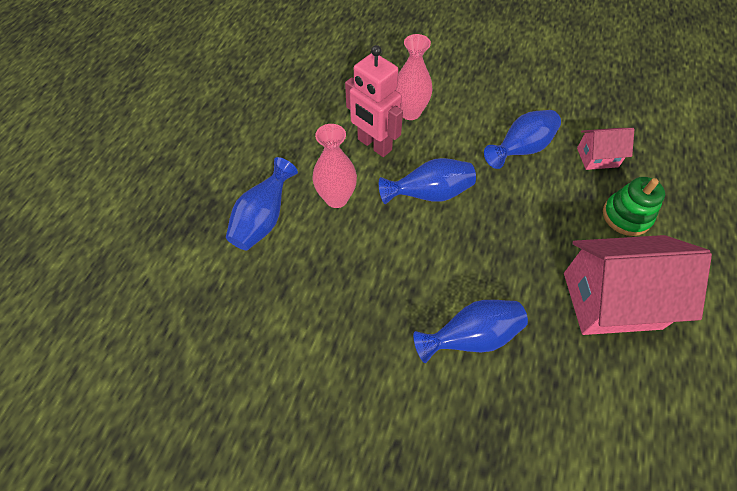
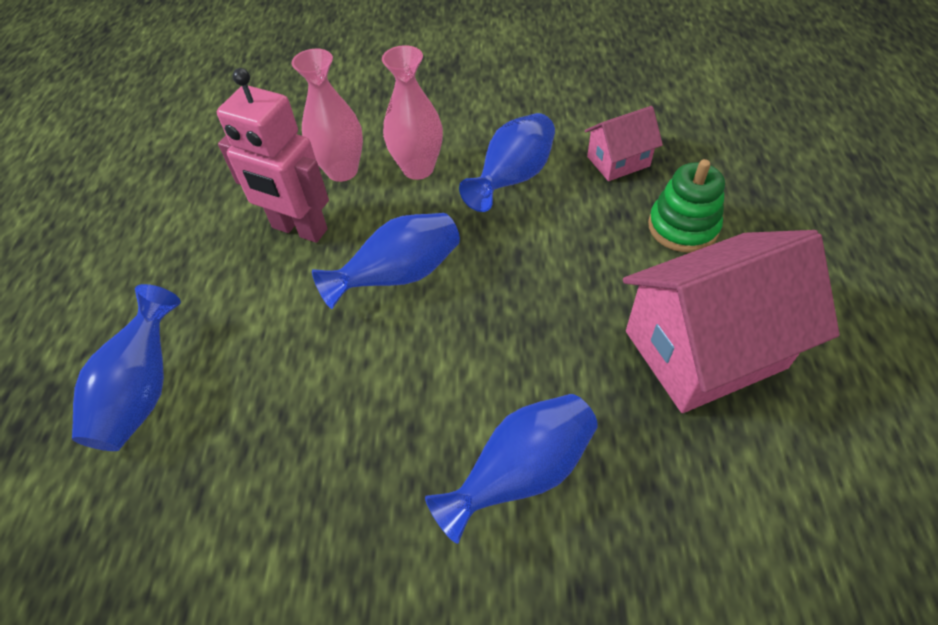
camera: 15 degrees left, 5 degrees down
pink vase [312,124,357,208] -> pink vase moved to [382,45,443,180]

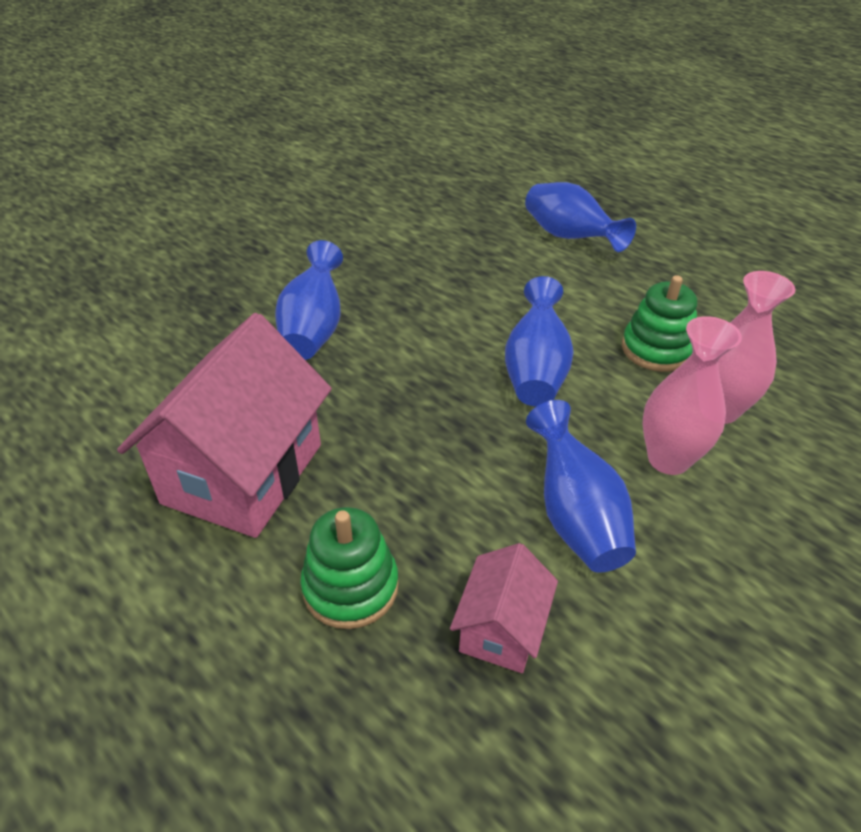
camera: 130 degrees right, 10 degrees down
pink robot [217,68,329,243] -> green stacking toy [622,275,697,372]

